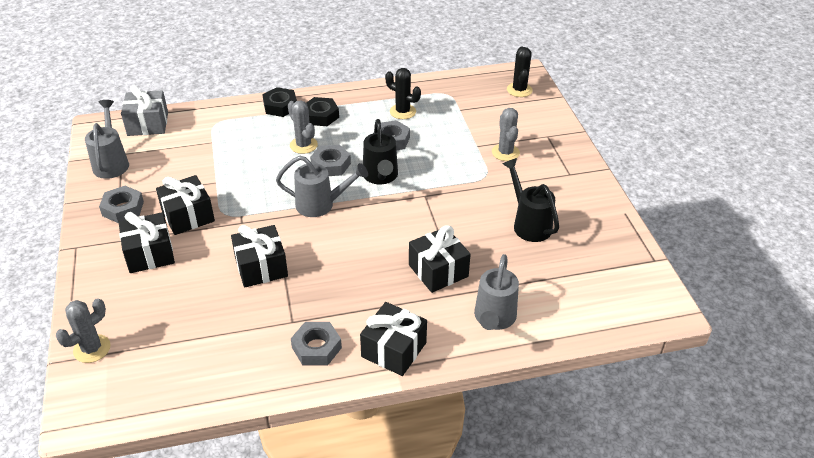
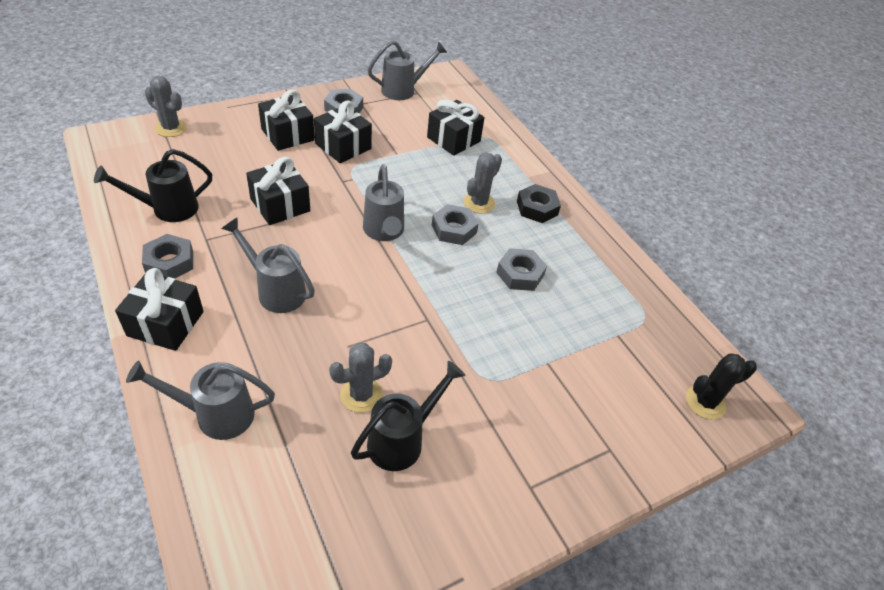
camera: 70 degrees right, 5 degrees up
grey gift [121,85,168,136] -> none
black nut [262,87,297,117] -> none
black watering can [363,119,398,184] -> black watering can moved to [94,149,212,222]
black cactus [385,68,421,119] -> none
black gift [409,225,471,293] -> black gift moved to [427,100,484,156]
grey cactus [492,108,520,161] -> grey cactus moved to [329,343,392,413]
none -> grey watering can [221,217,315,313]

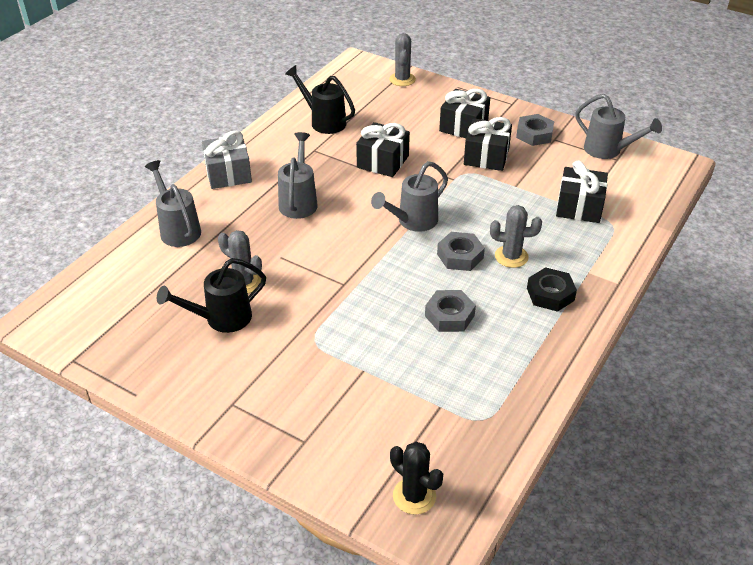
camera: 65 degrees right, 5 degrees down
black gift [115,268,204,351] -> grey gift [202,131,252,189]
grey nut [142,234,193,279] -> none
black watering can [351,361,466,471] -> black watering can turned 135 degrees clockwise [157,258,266,333]

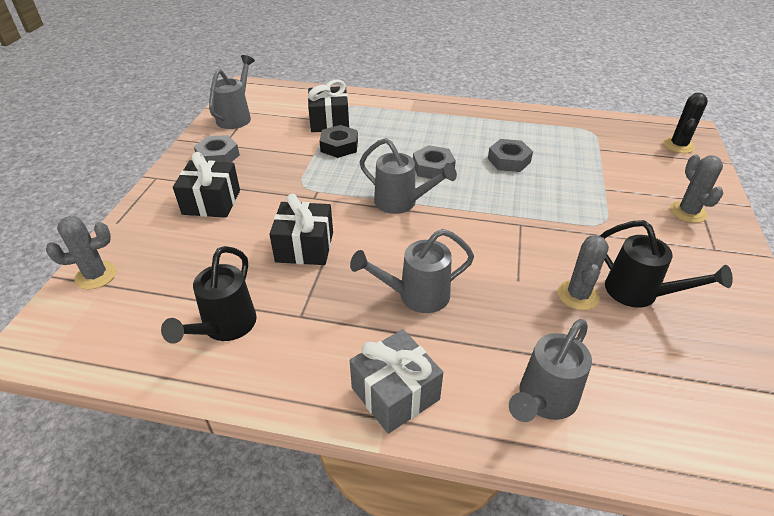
camera: 110 degrees left, 0 degrees up
black gift [464,117,512,171] -> none
grey cactus [490,205,542,268] -> grey cactus moved to [670,154,723,223]
black nut [527,267,577,312] -> black nut moved to [320,125,358,158]

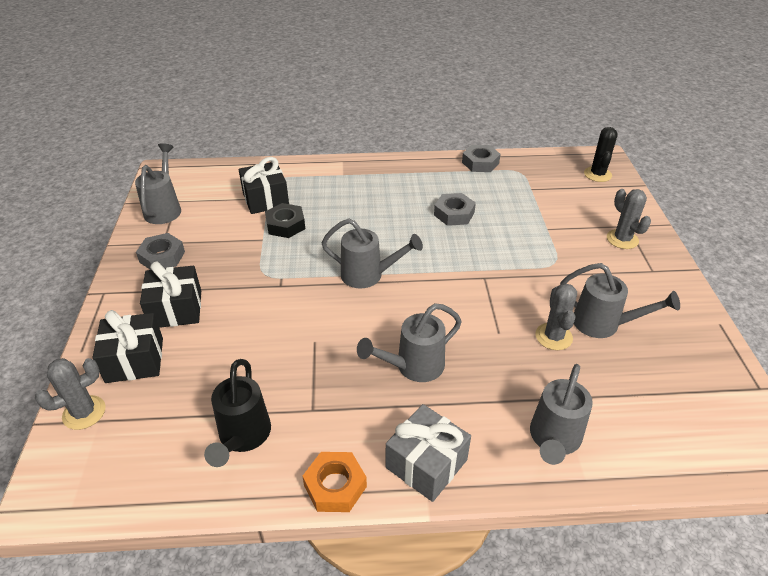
camera: 15 degrees left, 0 degrees up
black gift [269,194,333,265] -> black gift moved to [92,310,163,383]
grey nut [413,145,456,179] -> grey nut moved to [462,145,501,172]
black watering can [600,220,733,308] -> grey watering can [560,263,680,338]
none -> orange nut [302,452,367,512]

